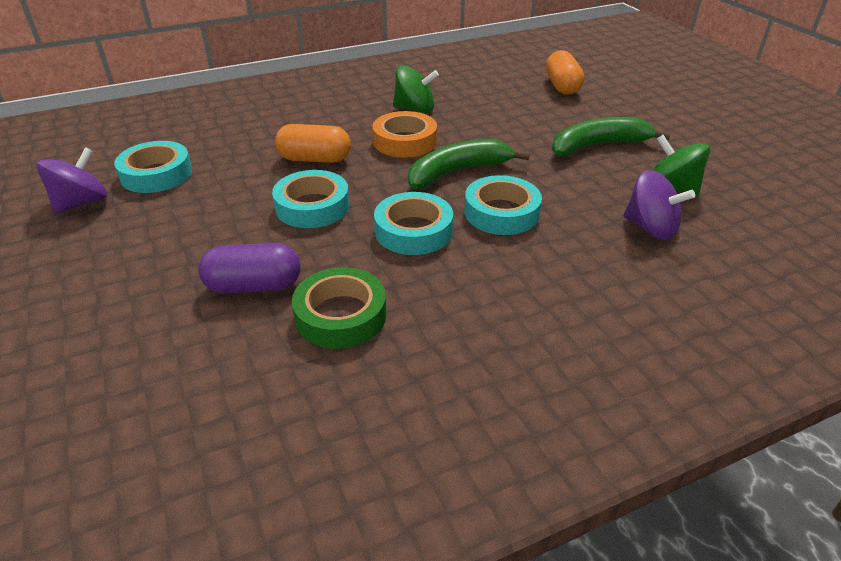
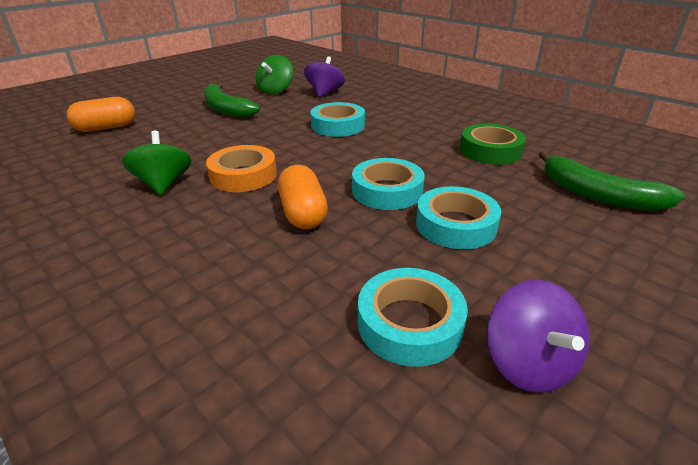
camera: 110 degrees left, 5 degrees down
purple spinning top [36,147,108,214] -> purple spinning top turned 120 degrees counterclockwise [487,280,590,393]
purple capsule [198,243,301,294] -> none
turquoise tape [374,192,453,255] -> turquoise tape moved to [416,186,501,249]
green banana [408,139,530,189] -> green banana moved to [539,151,685,211]

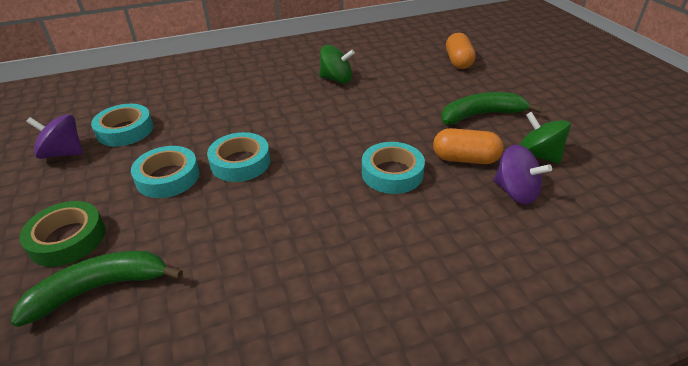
camera: 115 degrees right, 5 degrees up
orange tape [206,145,277,192] -> none
orange capsule [278,165,328,229] -> orange capsule moved to [433,128,504,164]
green tape [460,123,526,165] -> green tape moved to [19,201,105,267]

